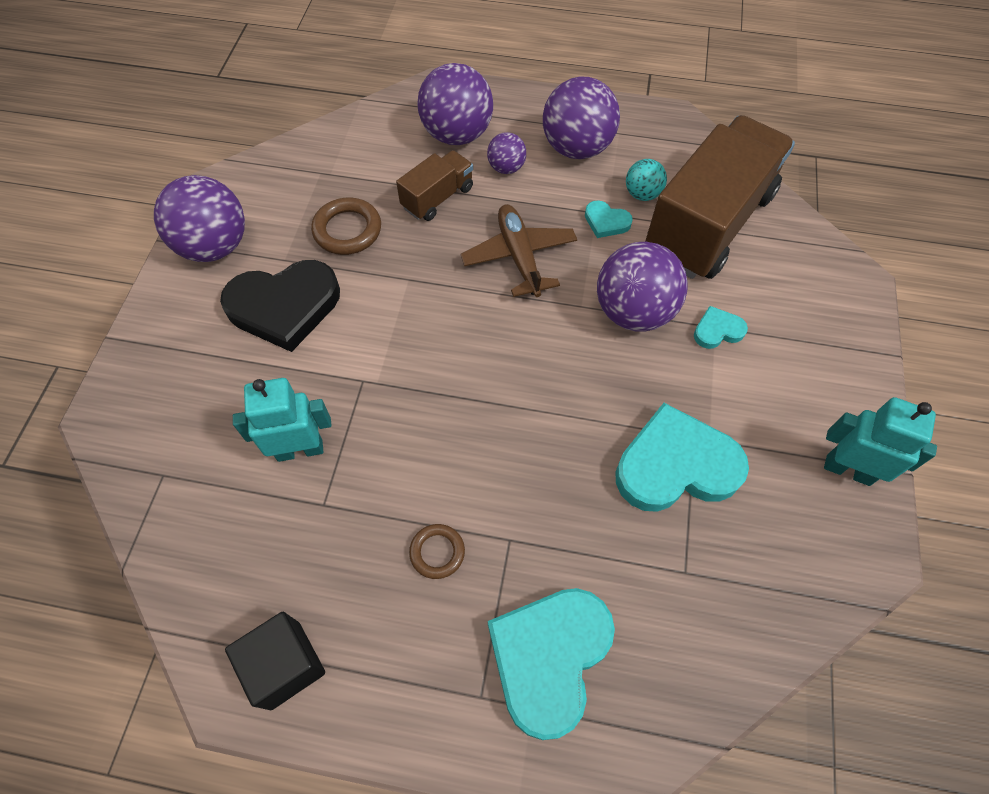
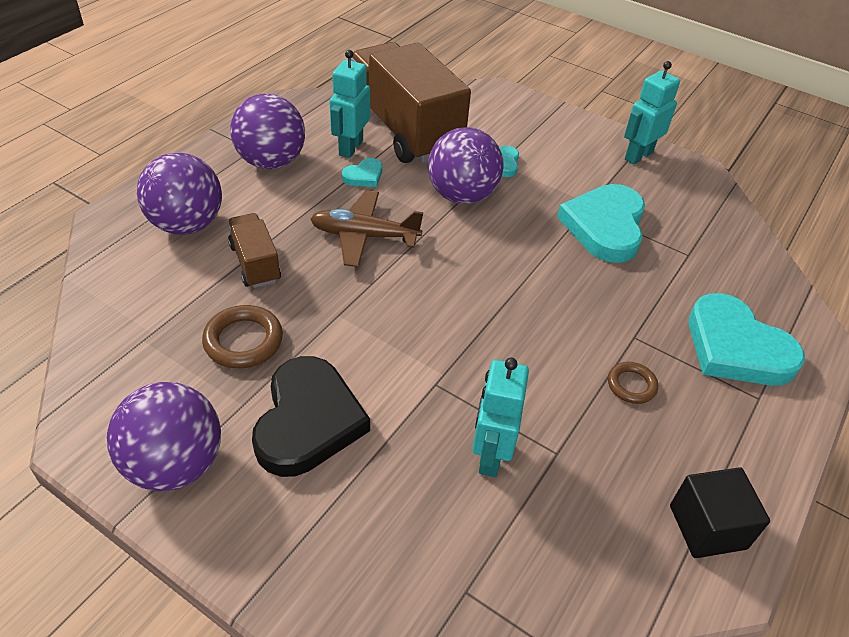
camera: 70 degrees left, 15 degrees down
purple ball [487,132,526,174] -> none
turquoise ball [626,159,667,201] -> turquoise robot [330,50,370,158]

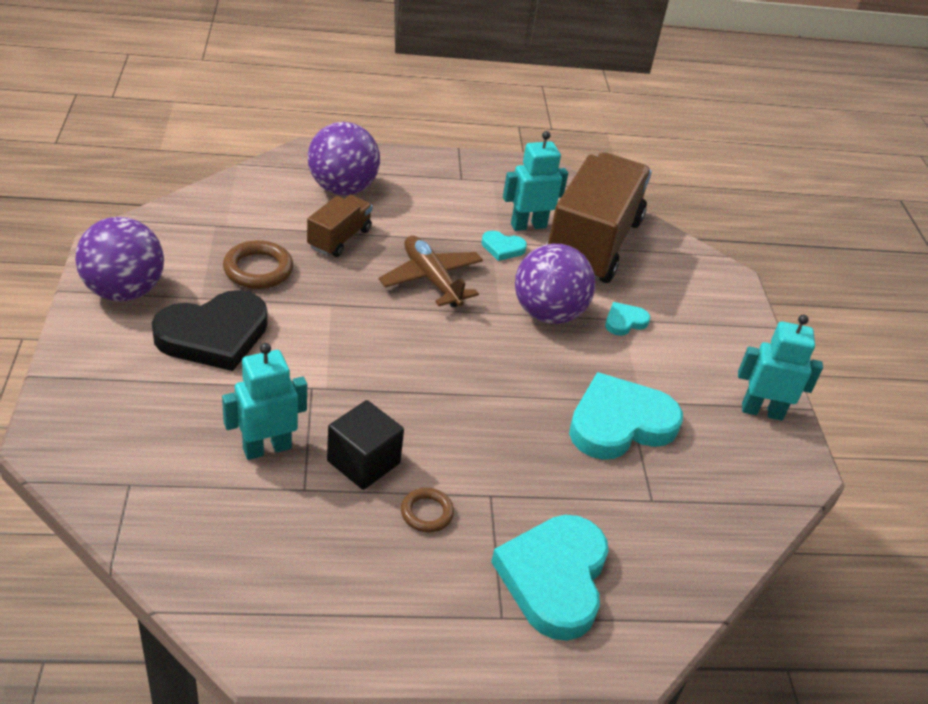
camera: 50 degrees right, 5 degrees down
purple ball [230,94,305,169] -> none
black cube [670,467,770,558] -> black cube moved to [327,400,404,490]

